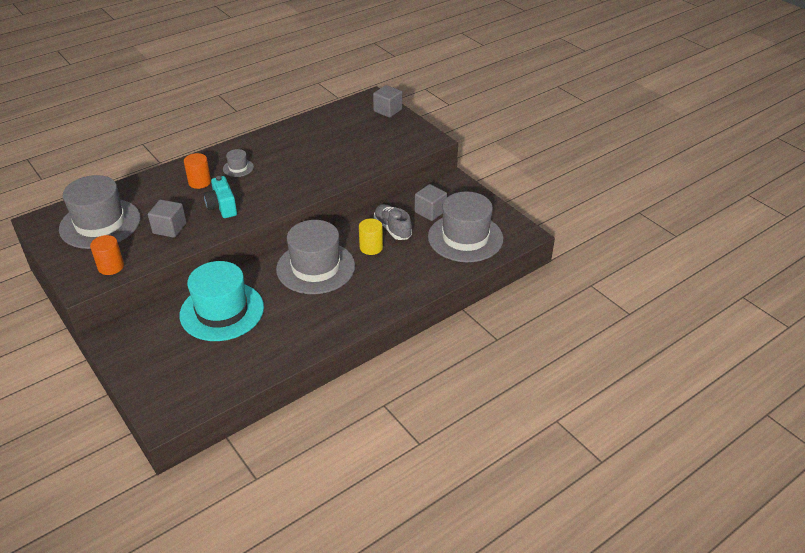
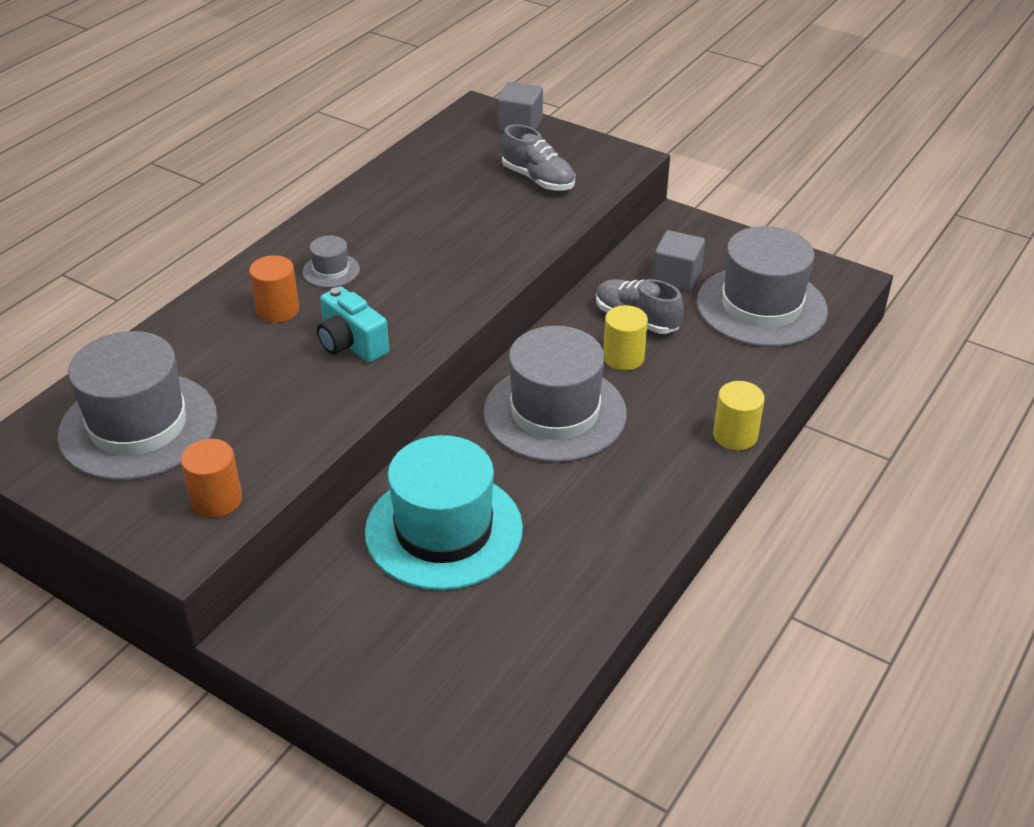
camera: 20 degrees left, 0 degrees up
grey cube [148,200,186,238] -> none
none -> grey shoe [502,124,575,191]
none -> yellow cylinder [713,381,765,450]

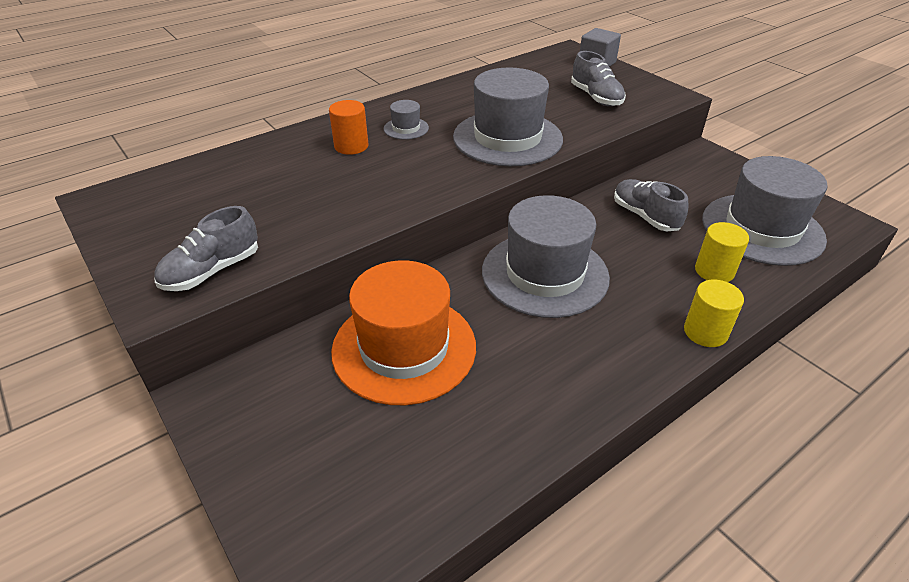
camera: 20 degrees right, 0 degrees up
grey hat [57,331,217,481] -> grey hat moved to [453,68,563,166]
orange cylinder [181,439,242,518] -> grey shoe [154,206,258,291]
turquoise camera [317,286,389,362] -> none
turquoise hat [365,435,523,590] -> orange hat [331,260,476,405]
yellow cylinder [603,305,648,371] -> yellow cylinder moved to [695,222,749,282]
grey cube [653,230,705,292] -> none

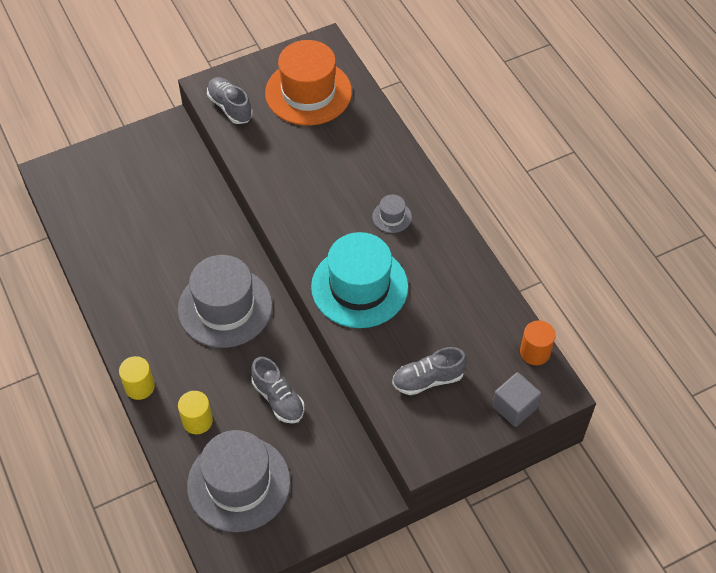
camera: 100 degrees right, 15 degrees up
orange cylinder [329,100,368,155] -> orange cylinder moved to [520,320,556,365]
orange hat [331,260,476,405] -> orange hat moved to [265,40,352,125]
grey hat [453,68,563,166] -> turquoise hat [311,232,408,328]
grey shoe [614,179,688,231] -> grey shoe turned 75 degrees clockwise [251,357,304,424]

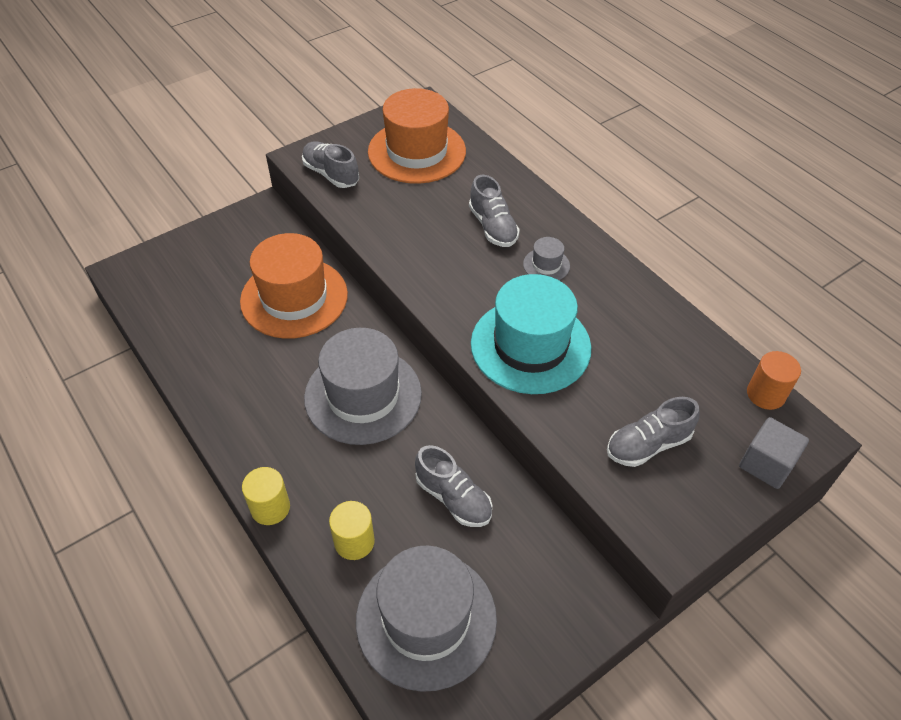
camera: 10 degrees left, 5 degrees down
none -> orange hat [240,233,348,339]
none -> grey shoe [469,175,520,247]

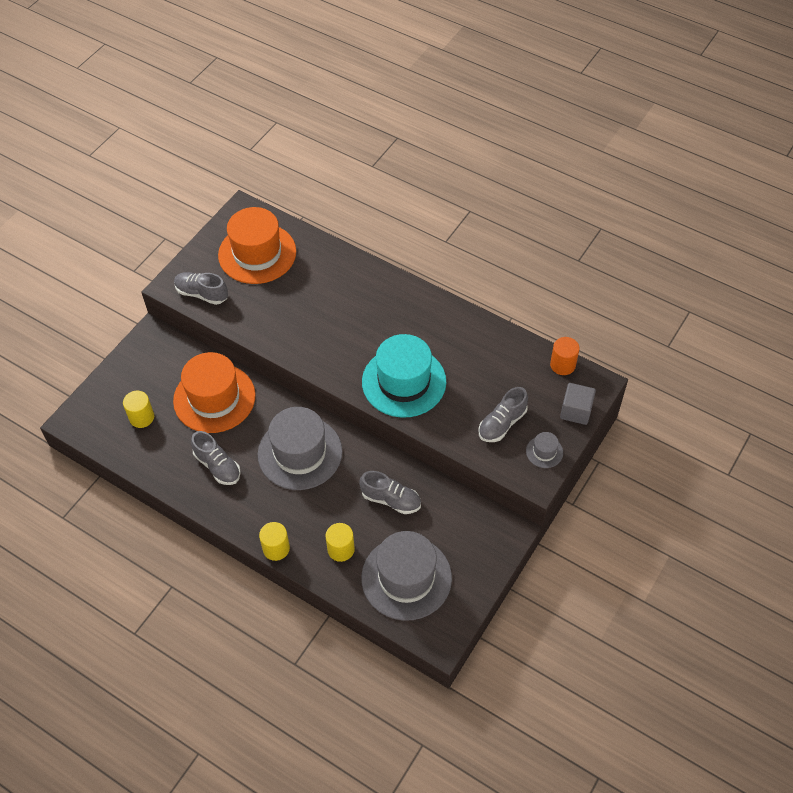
camera: 20 degrees left, 5 degrees up
grey shoe [469,175,520,247] -> grey shoe moved to [191,431,241,485]
grey hat [523,237,570,280] -> grey hat moved to [526,432,563,468]
none -> yellow cylinder [123,391,154,428]

